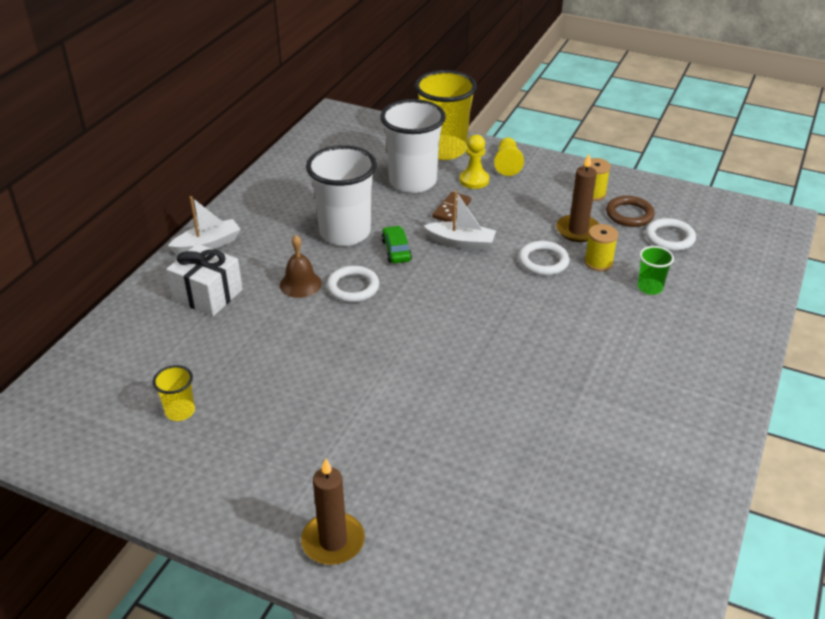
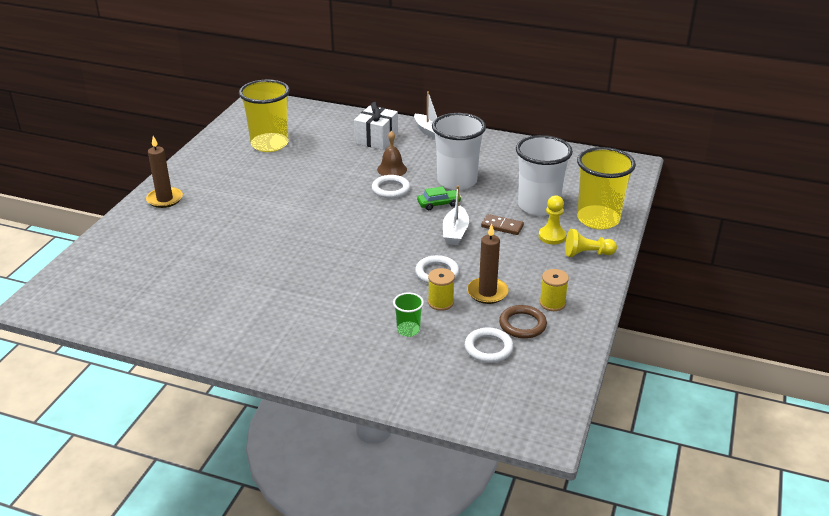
camera: 85 degrees right, 5 degrees down
yellow cup [153,365,195,421] -> yellow cup [239,79,290,152], size x2.16

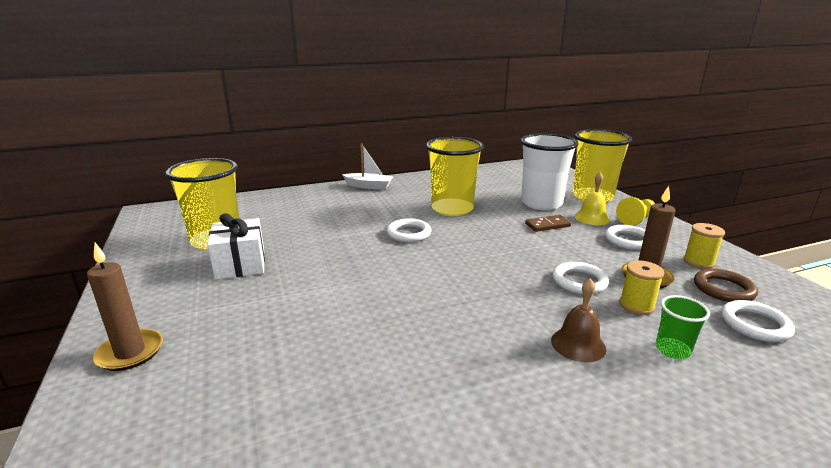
camera: 40 degrees left, 10 degrees down
white gift [354,102,398,150] -> white gift moved to [207,213,265,280]
brown bell [377,131,407,176] -> brown bell moved to [551,278,606,362]
green car [417,186,461,210] -> none
white cup [432,113,486,190] -> yellow cup [426,137,484,216]
white boat [443,185,469,245] -> none
yellow pawn [539,196,566,244] -> yellow bell [575,172,610,225]
none -> white ring [605,225,645,250]

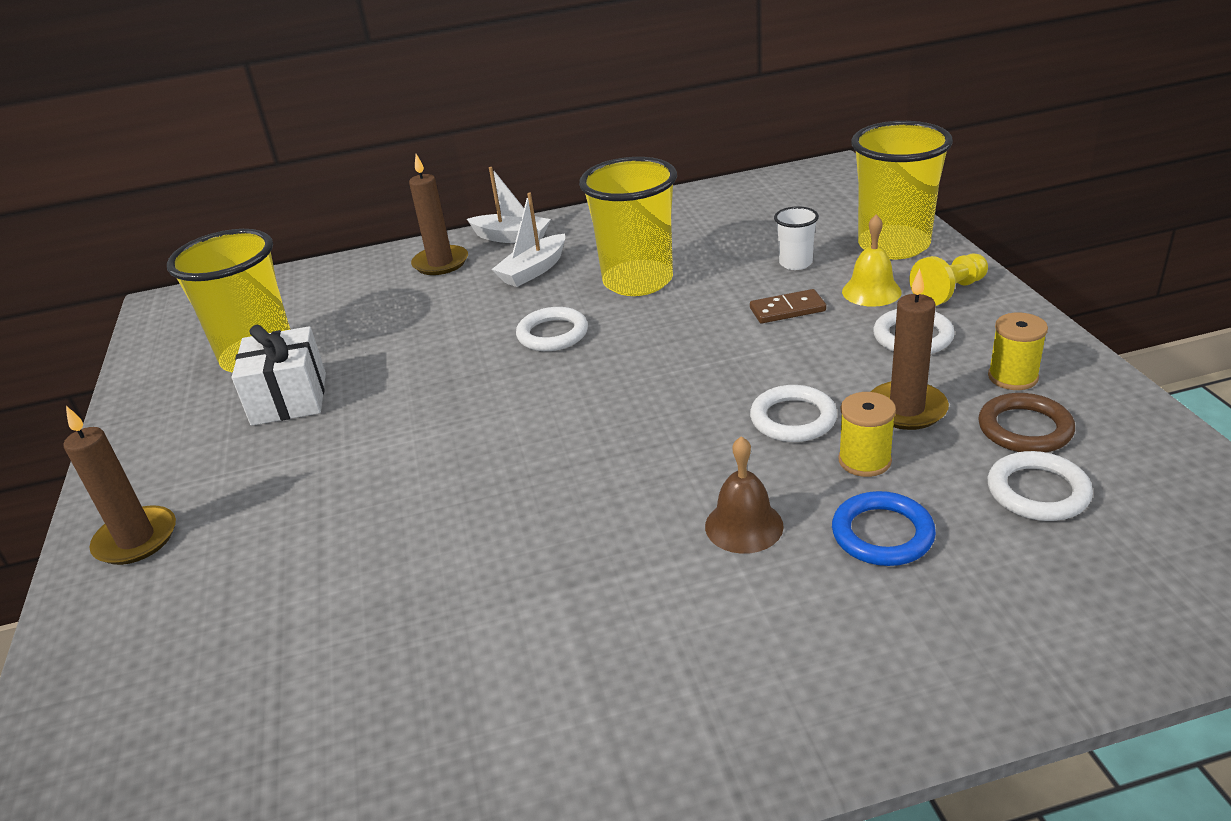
camera: 10 degrees right, 10 degrees up
white cup [521,133,579,210] -> white cup [774,206,819,270], size x0.46
green cup [656,295,710,359] -> blue ring [832,491,936,566]
none -> brown candle [409,154,468,275]
none -> white boat [492,192,565,287]

